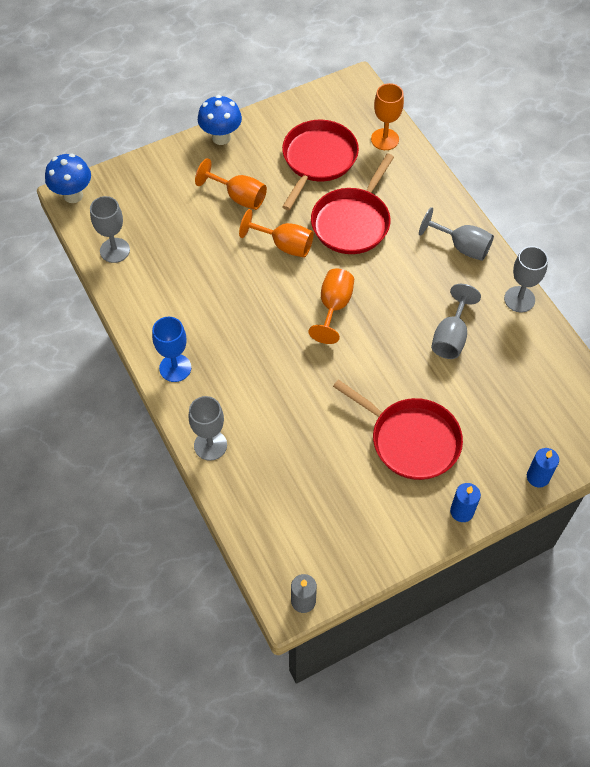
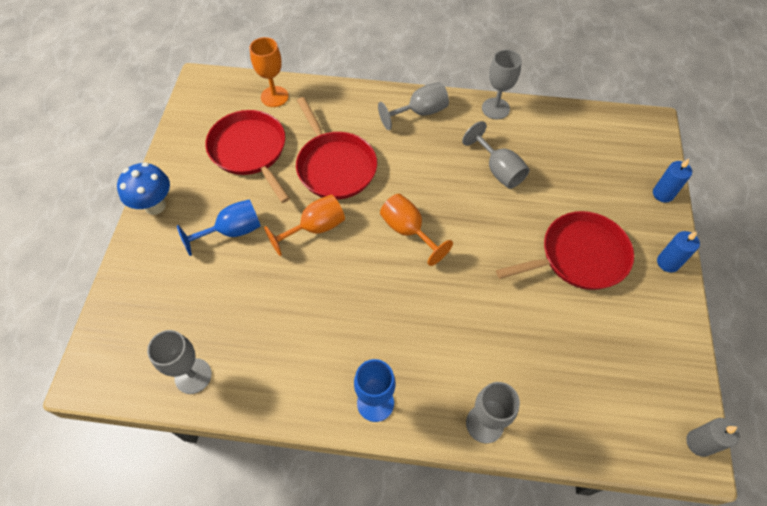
camera: 55 degrees left, 0 degrees up
blue mushroom [45,154,91,203] -> none
orange goblet [195,158,267,210] -> blue goblet [177,199,261,256]

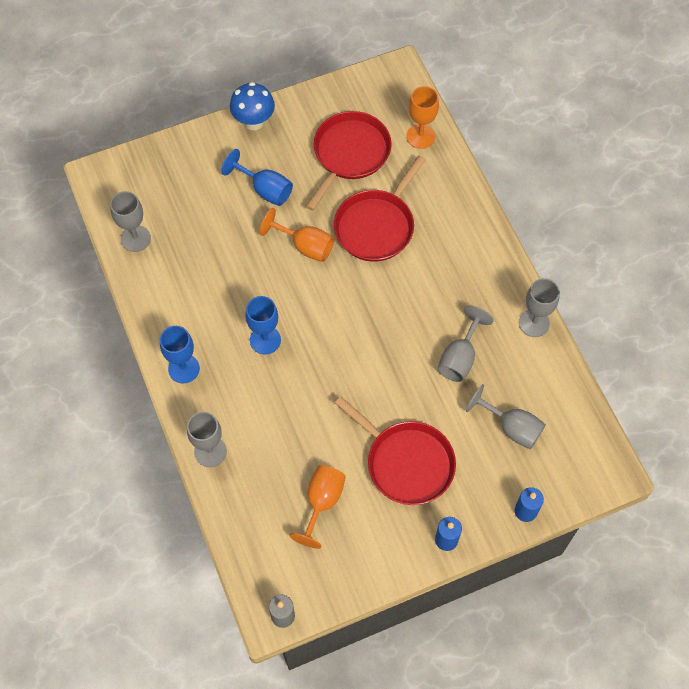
camera: 60 degrees right, 5 degrees up
grey goblet [378,82,449,130] -> grey goblet moved to [466,384,546,449]
orange goblet [380,194,453,266] -> orange goblet moved to [289,465,346,549]
none -> blue goblet [245,296,281,355]

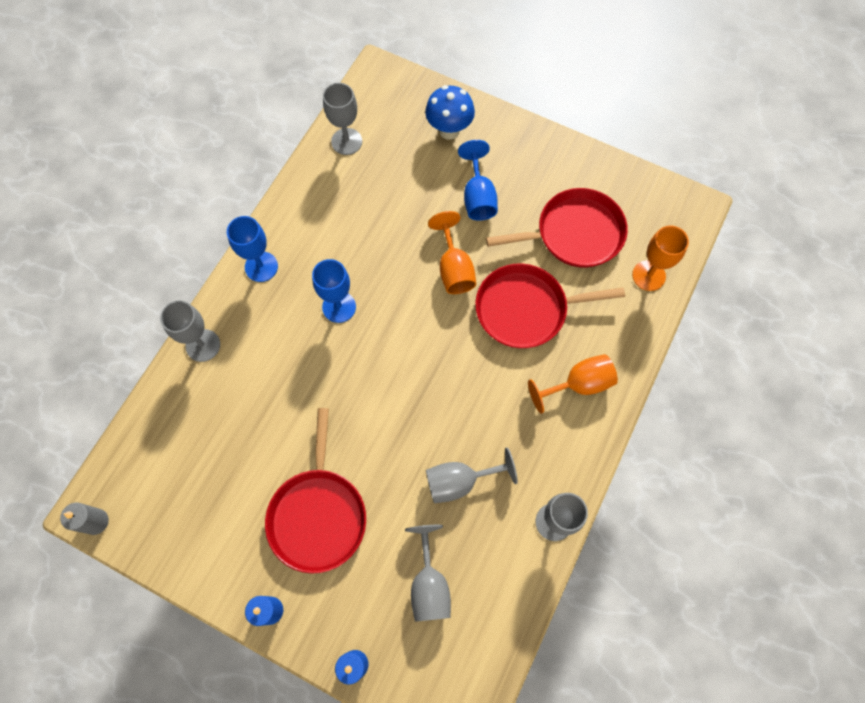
camera: 50 degrees right, 5 degrees up
blue mushroom [230,82,275,130] -> blue mushroom moved to [425,85,475,140]
orange goblet [289,465,346,549] -> orange goblet moved to [528,354,618,414]

